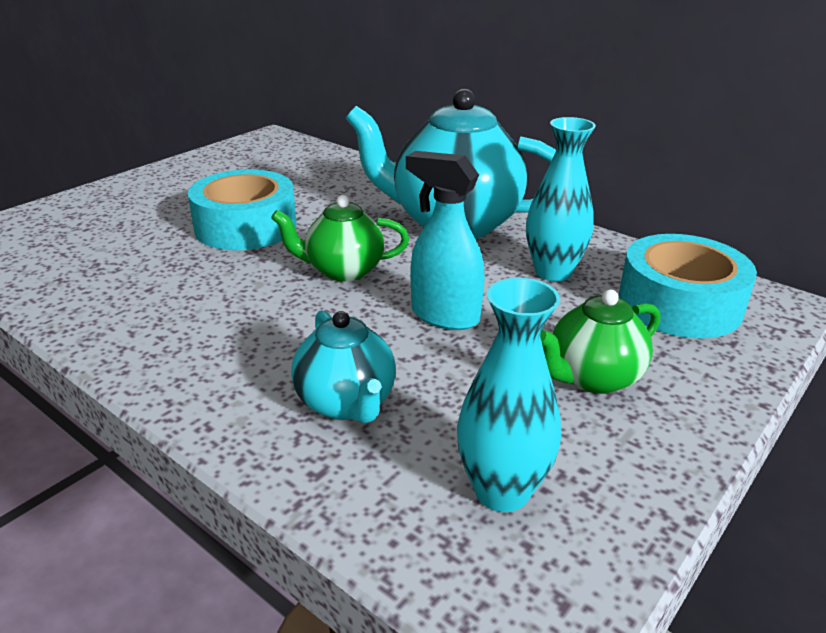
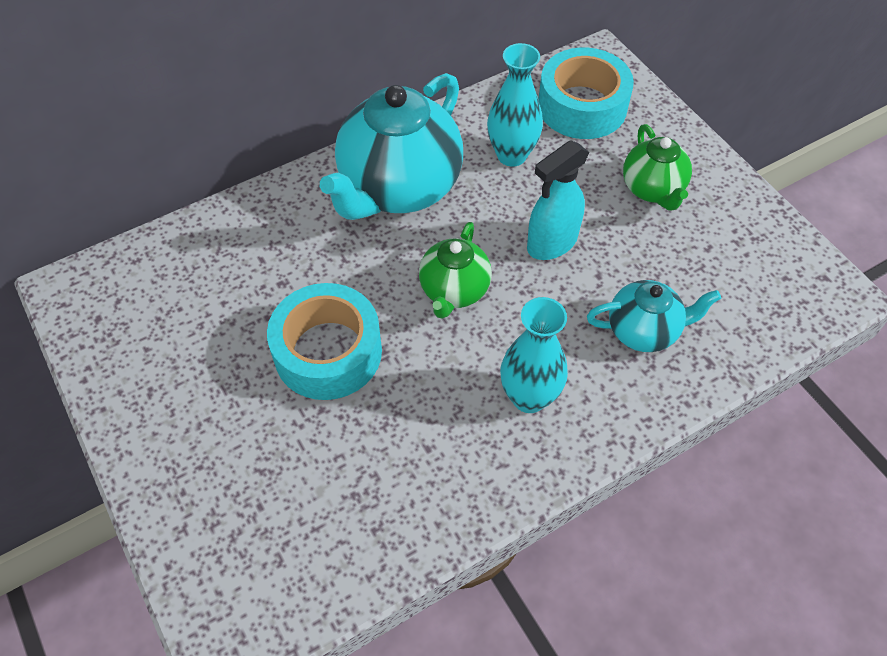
camera: 70 degrees left, 25 degrees up
turquoise vase [457,278,561,512] -> turquoise vase moved to [500,297,568,413]

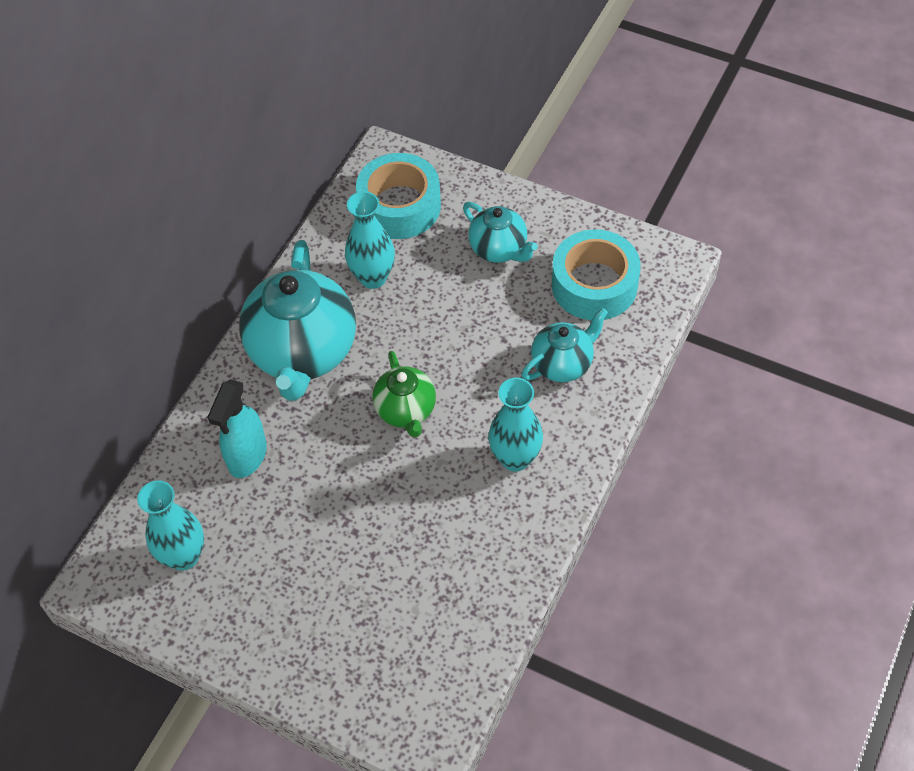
camera: 30 degrees left, 0 degrees up
turquoise tape [267,283,382,400] -> turquoise tape moved to [552,229,640,320]
turquoise spray bottle [527,140,589,260] -> turquoise spray bottle moved to [207,379,267,478]
green teapot [623,124,692,211] -> turquoise teapot [463,202,538,263]
none -> turquoise vase [137,480,204,571]

